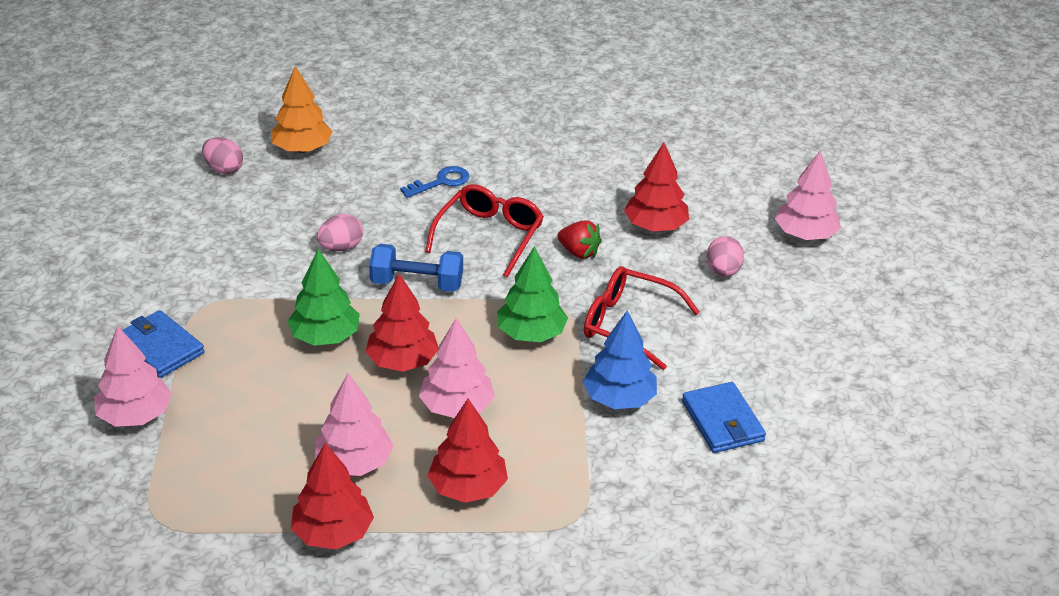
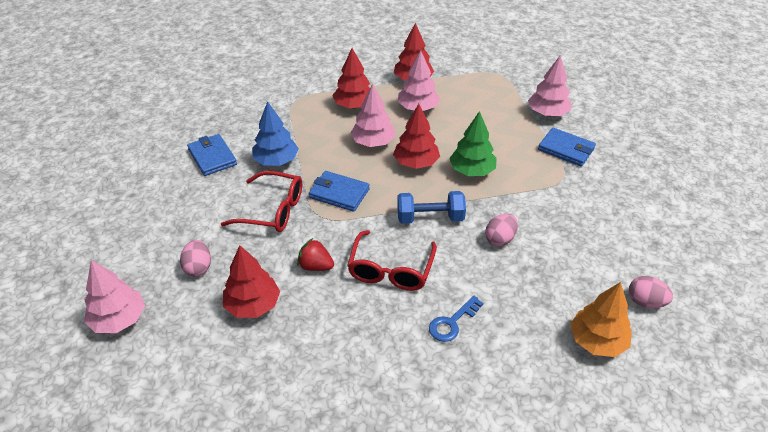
camera: 170 degrees right, 5 degrees up
green tree [497,246,568,342] -> blue wallet [309,171,370,212]

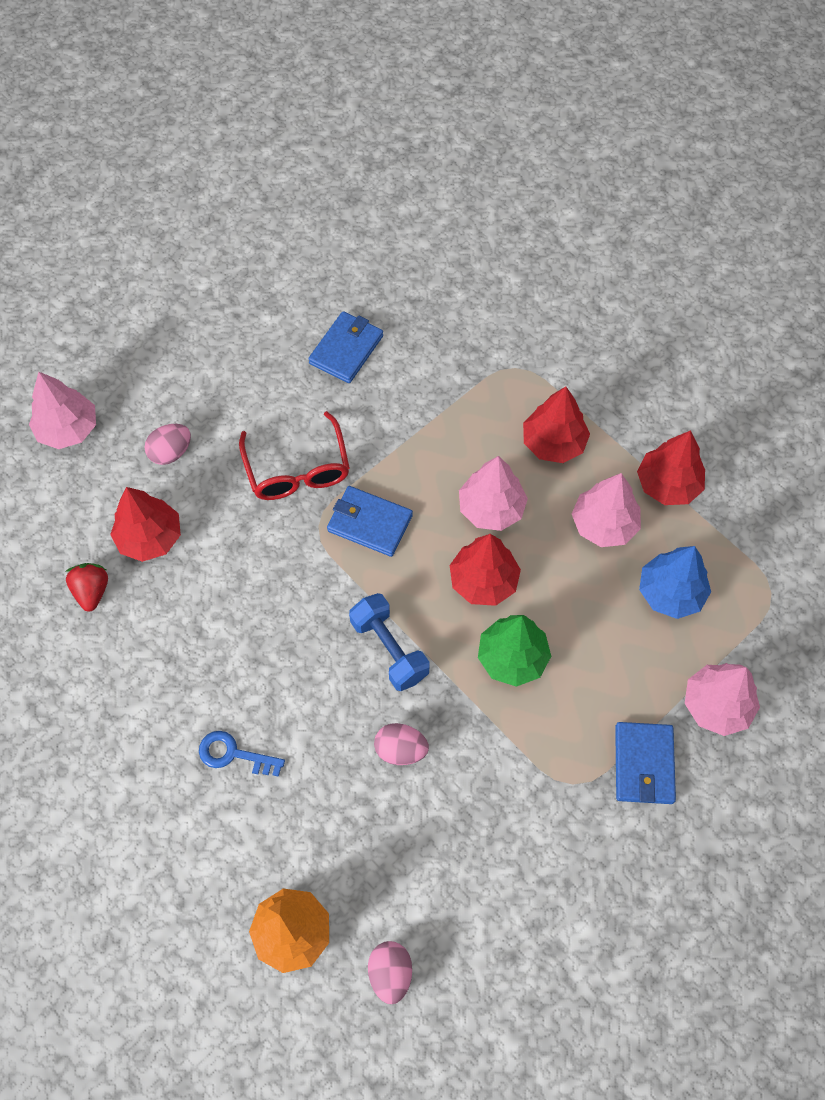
camera: 60 degrees right, 20 degrees up
blue tree [252,101,299,166] -> blue tree moved to [639,546,711,619]
red strawberry [297,238,334,271] -> red strawberry moved to [66,563,108,612]
blue wallet [309,171,370,212] -> blue wallet turned 60 degrees counterclockwise [327,486,413,557]
red glasses [347,230,437,291] -> none

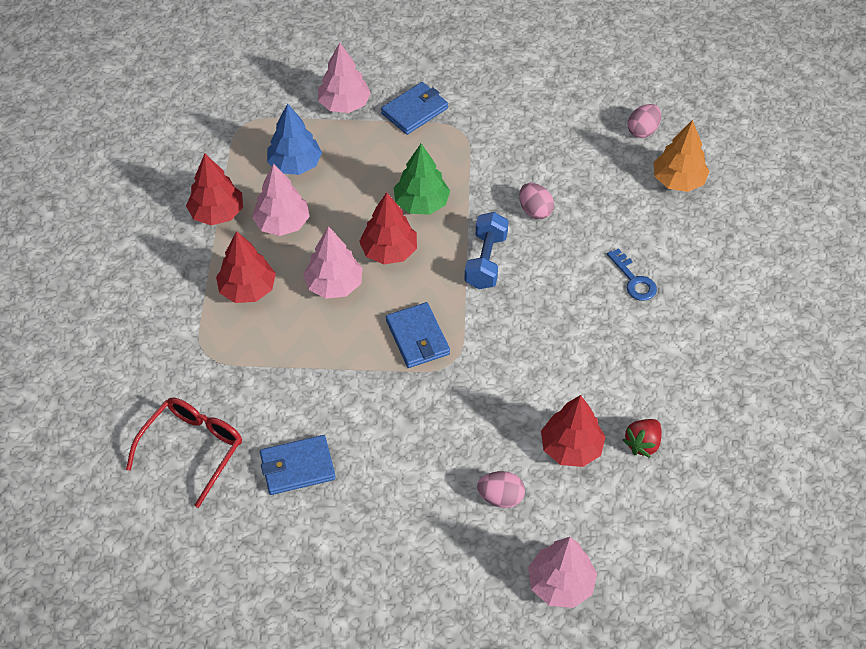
camera: 135 degrees left, 10 degrees down
red glasses [239,411,350,500] -> red glasses moved to [126,398,242,508]

